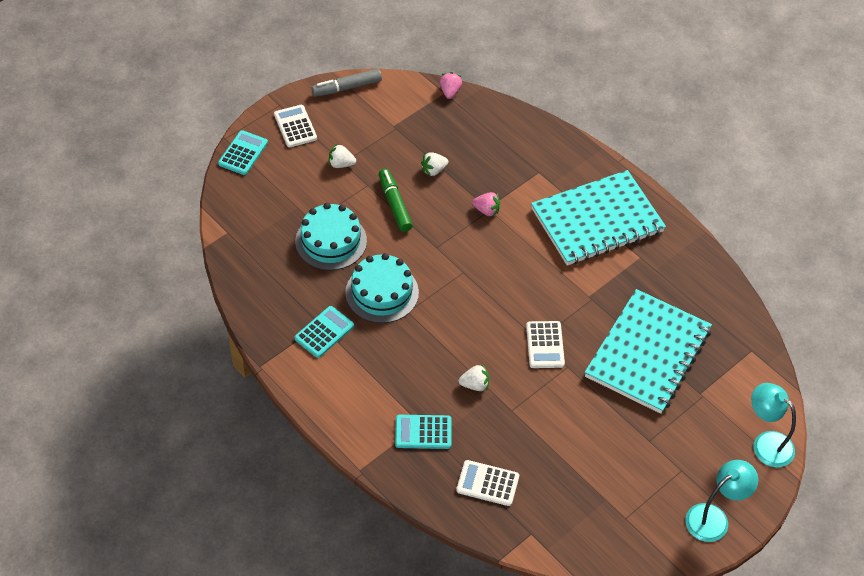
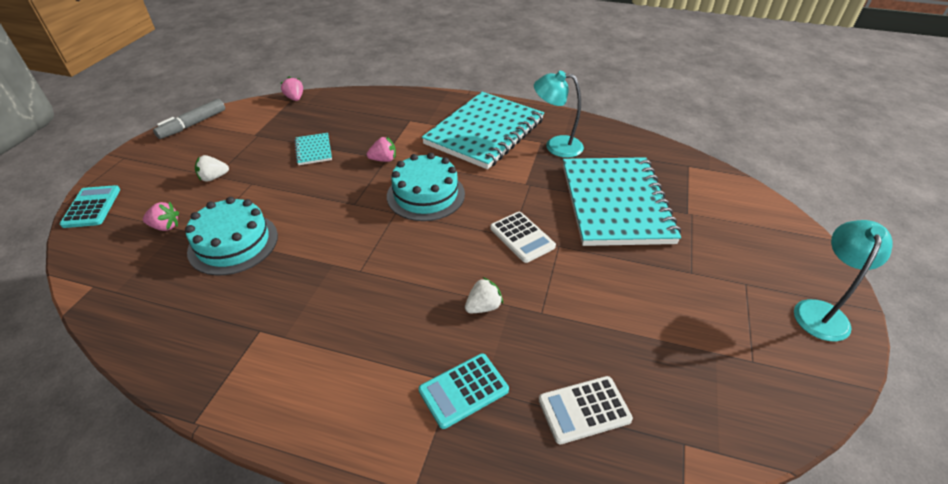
camera: 30 degrees left, 10 degrees down
white calculator [274,105,317,147] -> none
turquoise calculator [294,306,354,358] -> none
turquoise cake [345,253,419,323] -> turquoise cake moved to [387,153,465,221]
green marker [379,169,413,232] -> none
white strawberry [421,152,449,176] -> turquoise notebook [294,133,332,165]
turquoise lamp [751,383,796,467] -> turquoise lamp moved to [534,71,584,158]
none -> pink strawberry [143,202,179,231]

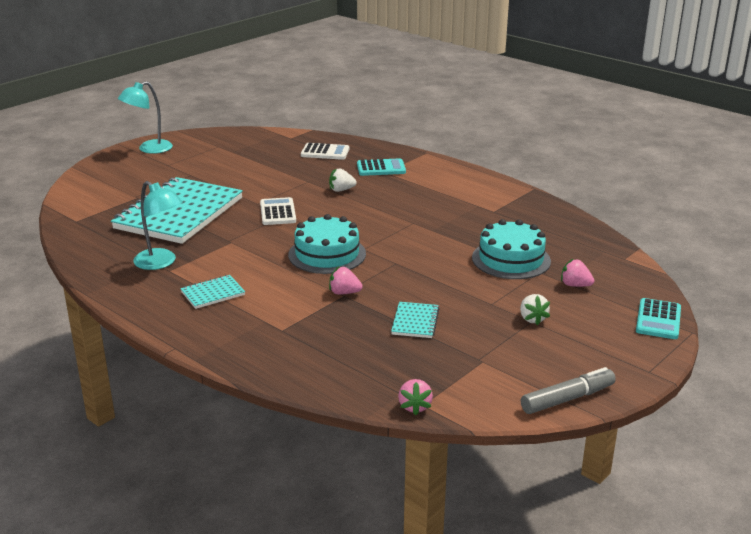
camera: 155 degrees left, 15 degrees down
white strawberry [195,155,229,182] -> white strawberry turned 75 degrees clockwise [520,294,550,325]
turquoise notebook [422,92,544,169] -> turquoise notebook [180,275,245,309], size x0.41

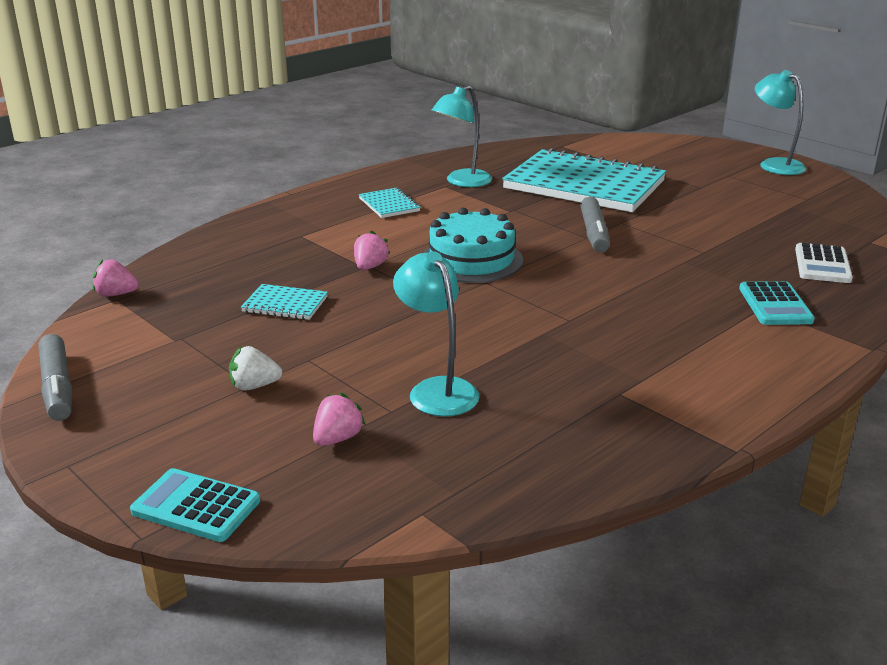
camera: 95 degrees right, 0 degrees up
white calculator [260,197,296,225] -> grey marker [580,197,610,253]
white strawberry [329,168,357,192] -> none
turquoise cake [472,219,551,279] -> turquoise lamp [393,251,480,416]

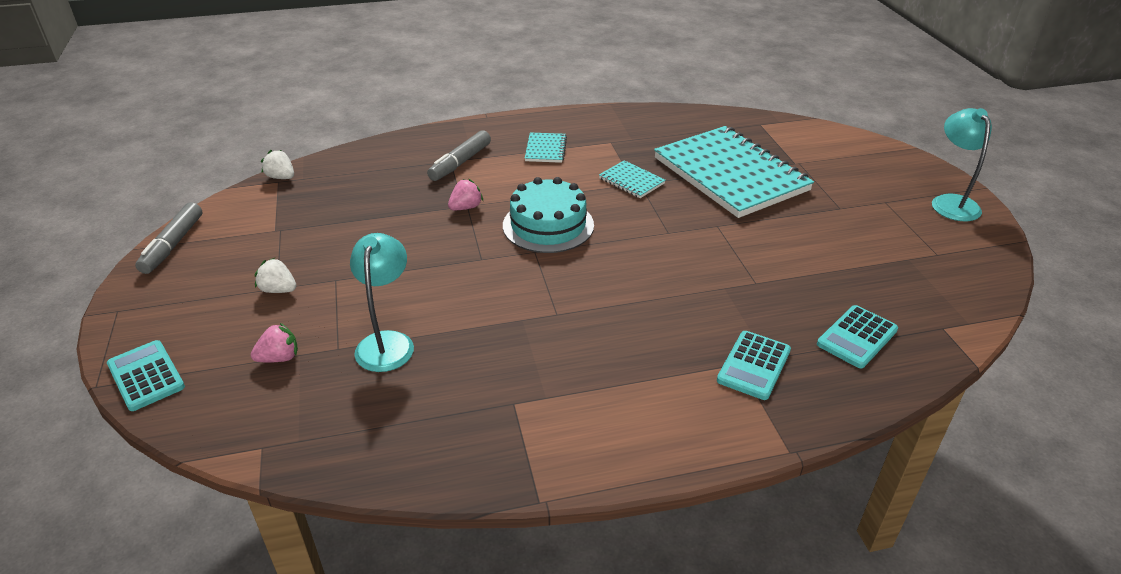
camera: 30 degrees right, 10 degrees up
pink strawberry [93,259,139,297] -> white strawberry [261,150,294,179]
turquoise notebook [241,284,328,320] -> turquoise notebook moved to [599,160,666,198]
turquoise lamp [431,86,492,187] -> none
grey marker [580,197,610,253] -> grey marker moved to [427,130,491,181]
white calculator [795,243,853,283] -> turquoise calculator [817,305,898,368]

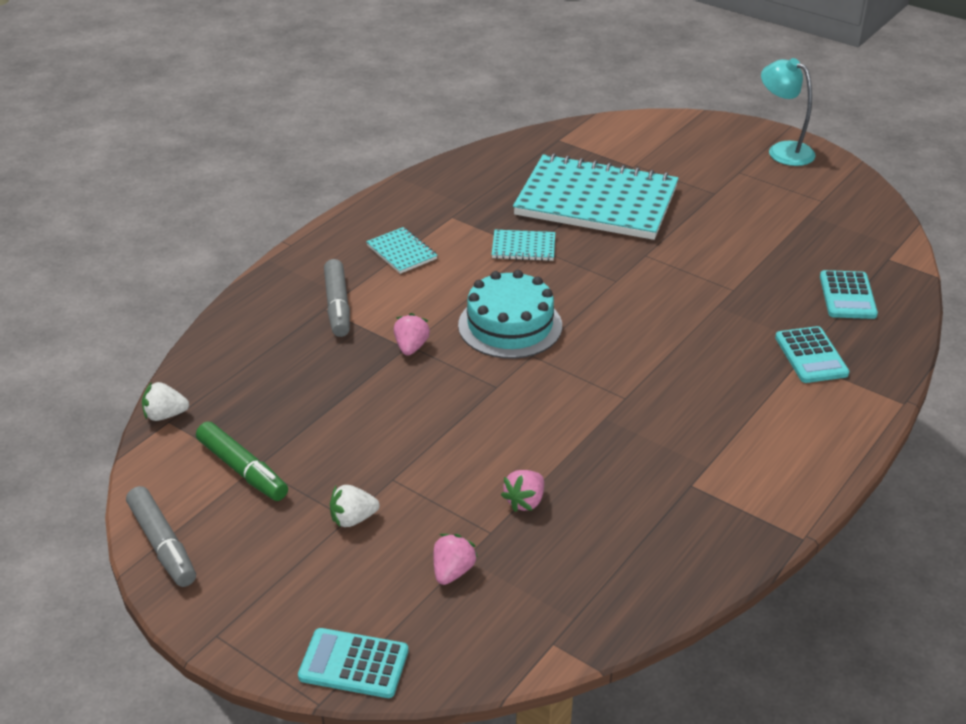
camera: 40 degrees left, 0 degrees up
turquoise lamp [350,233,414,372] -> pink strawberry [501,470,544,512]
none -> green marker [196,422,288,501]

